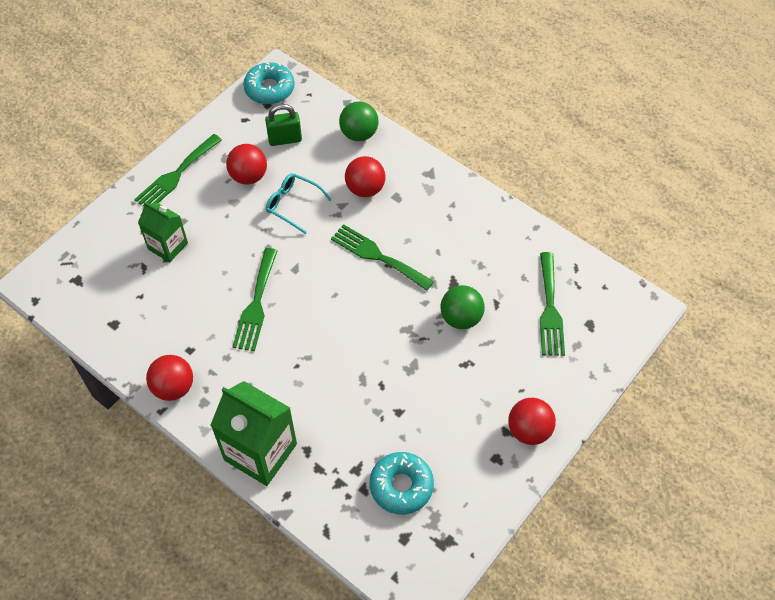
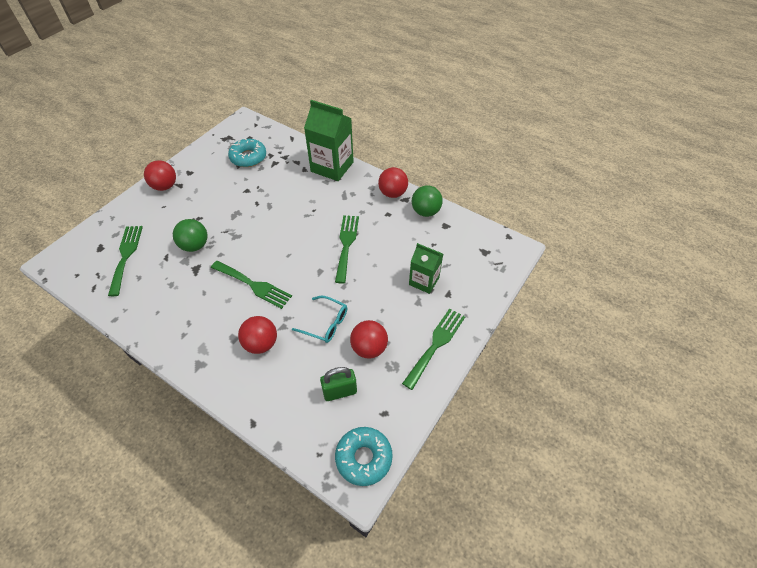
camera: 175 degrees right, 5 degrees down
green ball [339,101,379,141] -> green ball moved to [412,185,443,217]

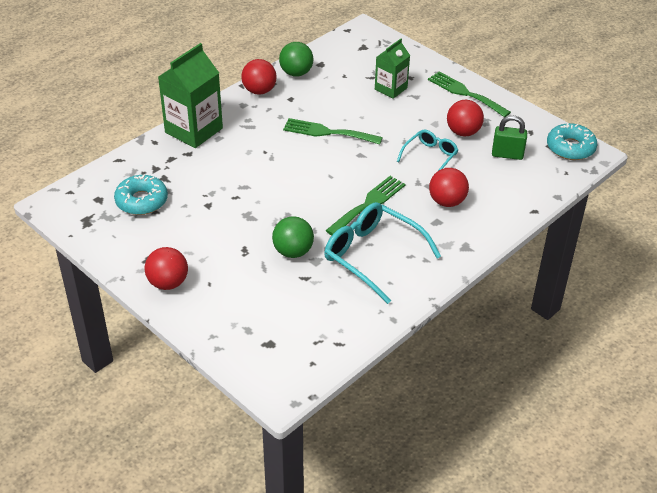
camera: 80 degrees left, 10 degrees down
green fork [108,226,143,296] -> none
green padlock [320,367,357,401] -> green padlock turned 75 degrees counterclockwise [492,115,527,160]
none -> turquoise glasses [324,202,441,304]

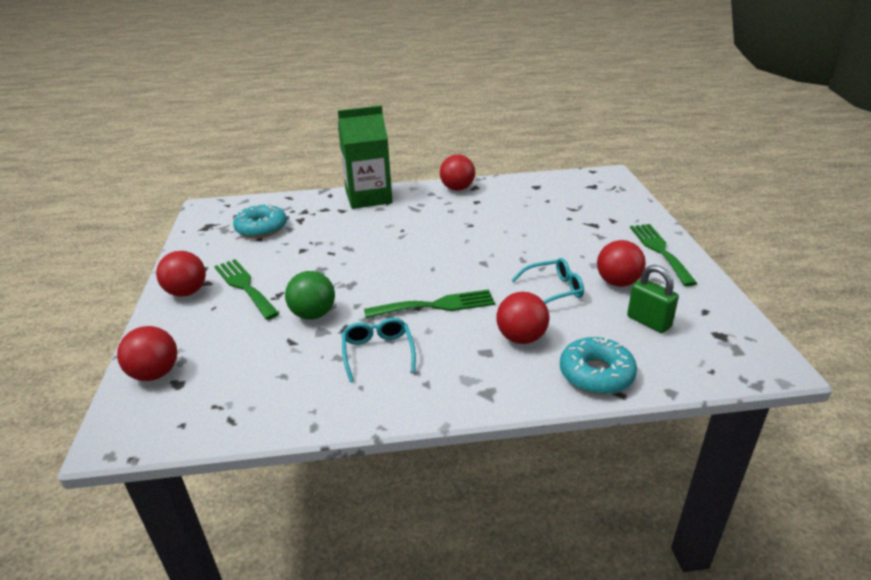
camera: 40 degrees right, 10 degrees down
green ball [279,42,313,76] -> none
green fork [283,118,383,145] -> green fork moved to [214,259,279,320]
turquoise glasses [324,202,441,304] -> turquoise glasses [342,318,416,382], size x0.58
green carton [375,39,410,99] -> none
turquoise donut [547,123,597,160] -> turquoise donut moved to [560,337,637,394]
none -> red ball [117,326,177,381]

